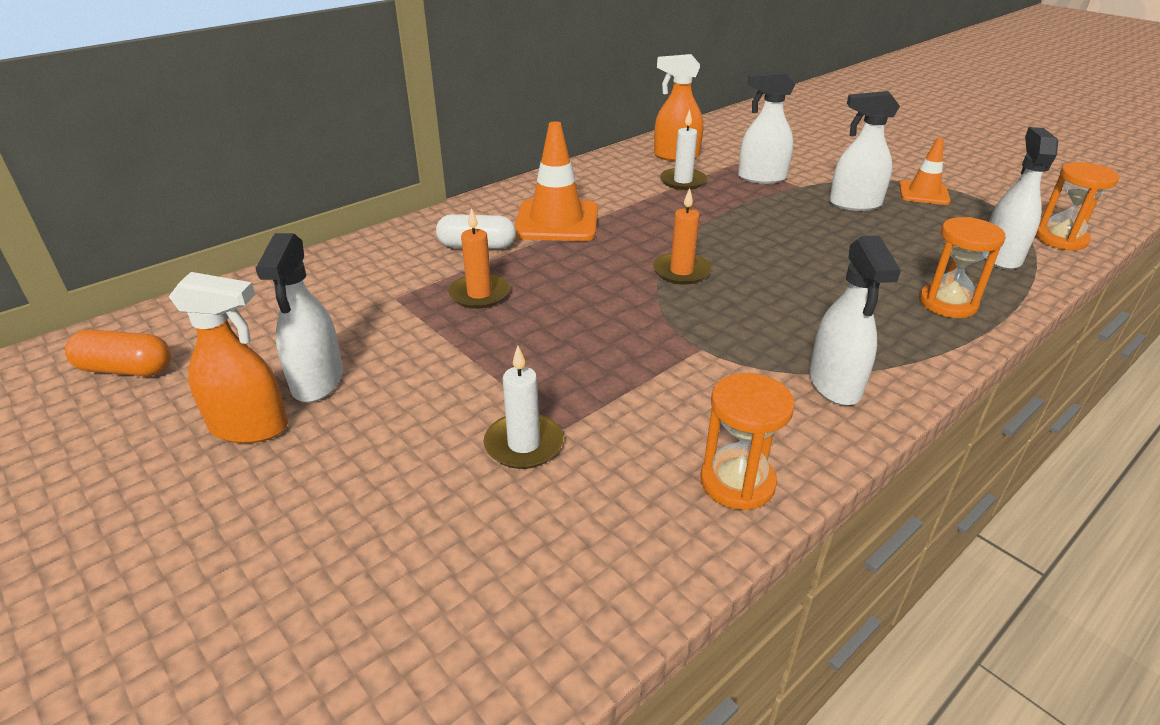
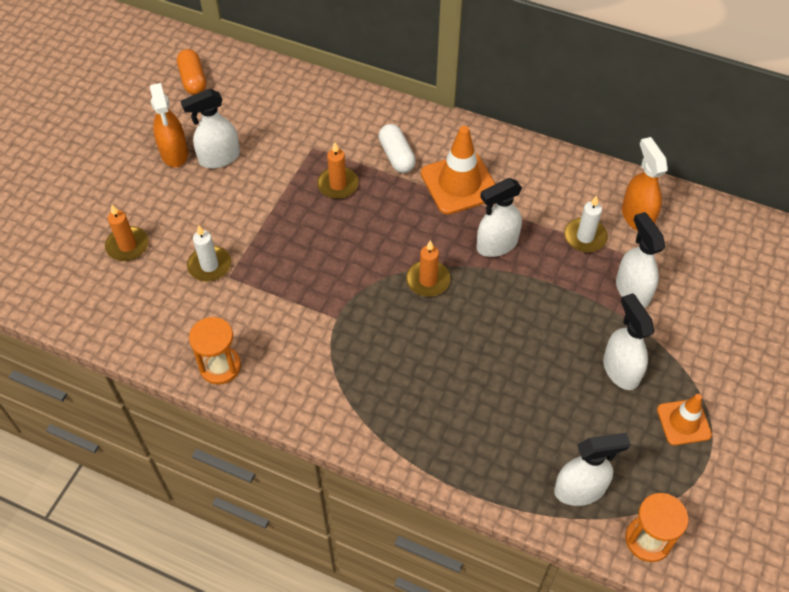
camera: 65 degrees right, 20 degrees up
white spray bottle [809,236,901,406] -> white spray bottle moved to [477,178,522,257]
orange hourglass [919,217,1006,318] -> none
none -> orange candle [105,205,149,261]

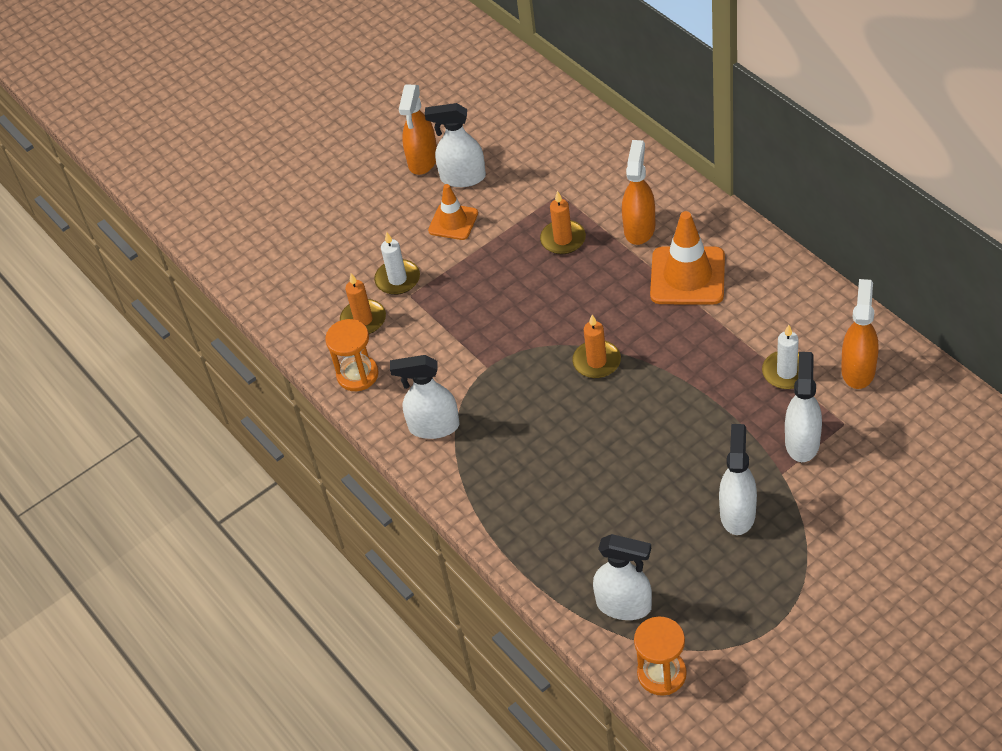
camera: 35 degrees right, 5 degrees down
orange candle [105,205,149,261] -> orange candle moved to [340,273,386,334]
orange capsule [177,49,206,95] -> none
white capsule [378,124,416,173] -> orange spray bottle [622,140,655,245]
white spray bottle [477,178,522,257] -> white spray bottle moved to [390,355,460,439]
orange traffic cone [657,394,712,445] -> orange traffic cone moved to [428,184,478,240]

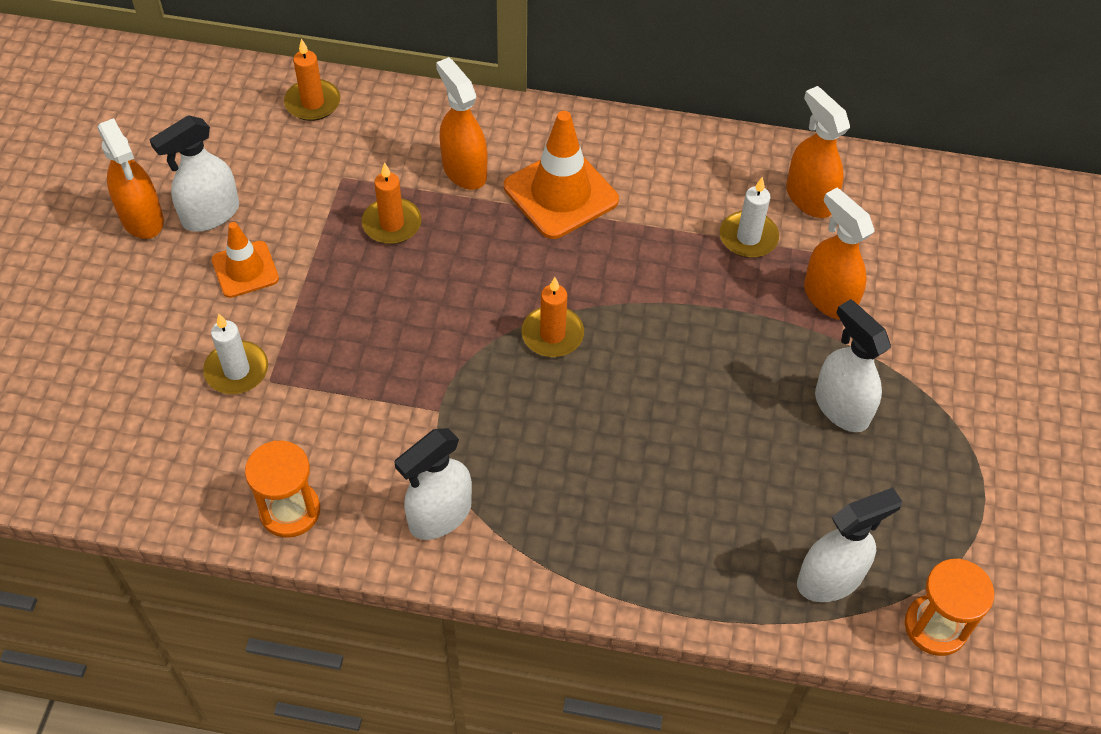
camera: 50 degrees left, 5 degrees up
orange candle [340,273,386,334] -> orange candle moved to [284,39,340,121]
white spray bottle [785,352,822,462] -> orange spray bottle [804,188,874,320]

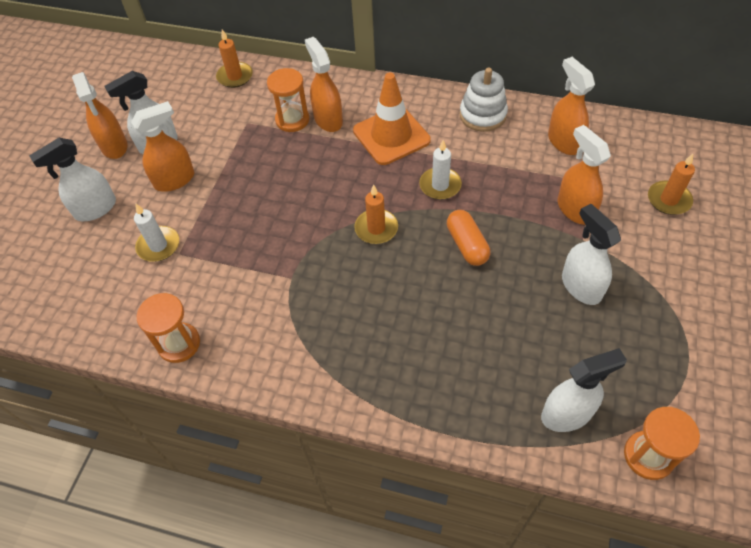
camera: 10 degrees right, 0 degrees up
orange traffic cone [212,222,279,298] -> orange spray bottle [131,101,194,192]
orange candle [362,162,422,244] -> orange candle moved to [648,154,695,215]
white spray bottle [394,428,472,540] -> white spray bottle moved to [29,138,116,221]
white candle [720,177,779,258] -> white candle moved to [419,140,462,200]
none -> orange hourglass [267,68,309,132]
none -> orange capsule [447,210,490,266]
none -> white stacking toy [459,68,508,132]

